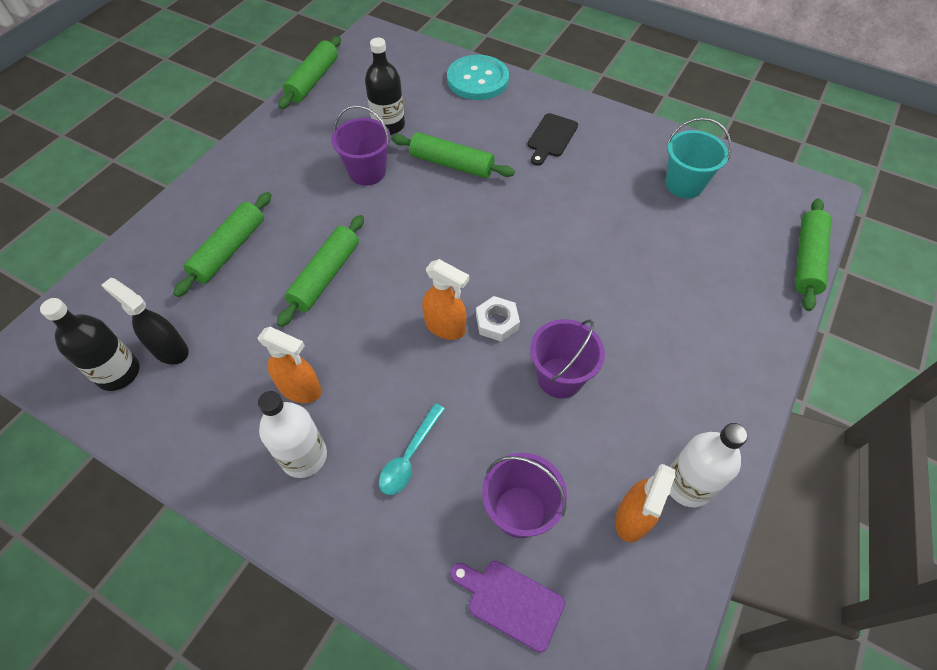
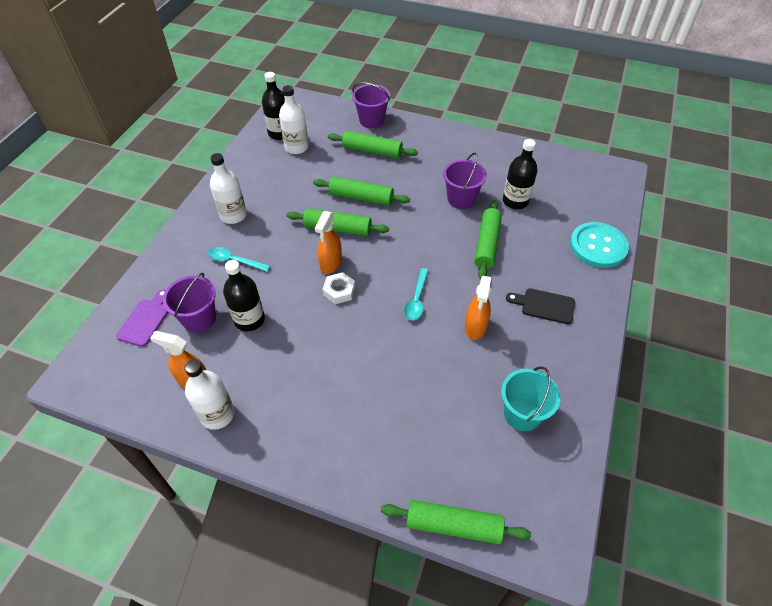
camera: 80 degrees right, 5 degrees down
black spray bottle [101,278,189,364] -> white bottle [279,85,309,154]
orange spray bottle [258,327,322,403] -> orange spray bottle moved to [465,276,491,340]
green rolling pin [278,36,341,109] -> green rolling pin moved to [287,208,389,236]
purple bucket [530,319,605,398] -> purple bucket moved to [352,82,390,128]
none -> black bottle [223,260,265,332]
none -> turquoise spoon [404,268,429,320]

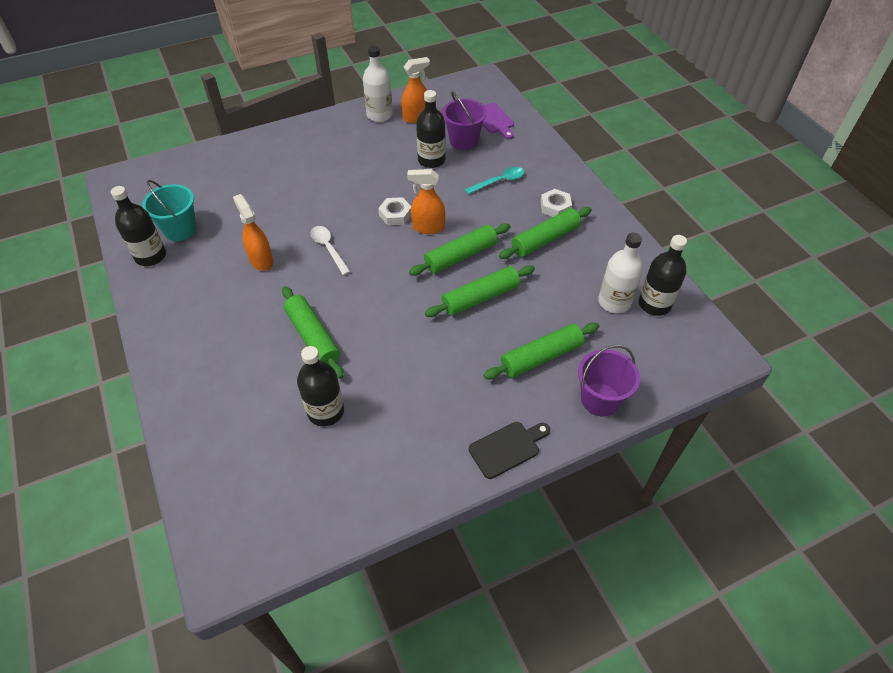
camera: 135 degrees right, 0 degrees up
white bottle [210,153,247,224] -> white nut [541,189,572,217]
orange spray bottle [315,211,342,274] -> orange spray bottle turned 60 degrees counterclockwise [407,169,445,234]
green rolling pin [381,500,531,544] -> green rolling pin moved to [499,207,592,259]
turquoise spoon [404,268,429,320] -> white spoon [311,226,351,275]
purple bucket [443,153,487,209] -> none
black cutting board [506,288,575,324] -> black cutting board moved to [469,422,550,479]
turquoise button [570,222,629,268] -> none
none -> black bottle [111,186,166,266]

